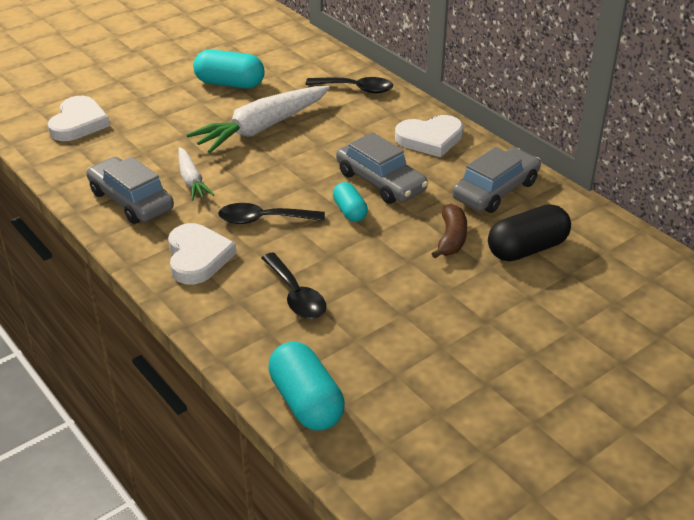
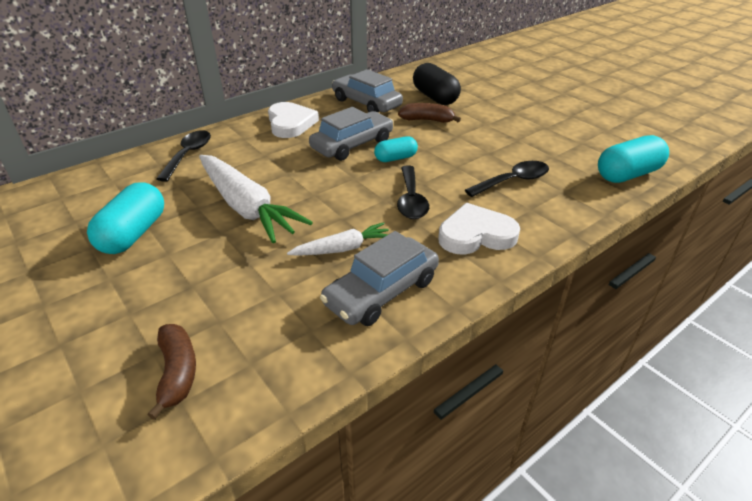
camera: 90 degrees left, 0 degrees up
white heart [48,96,110,141] -> brown banana [148,324,196,420]

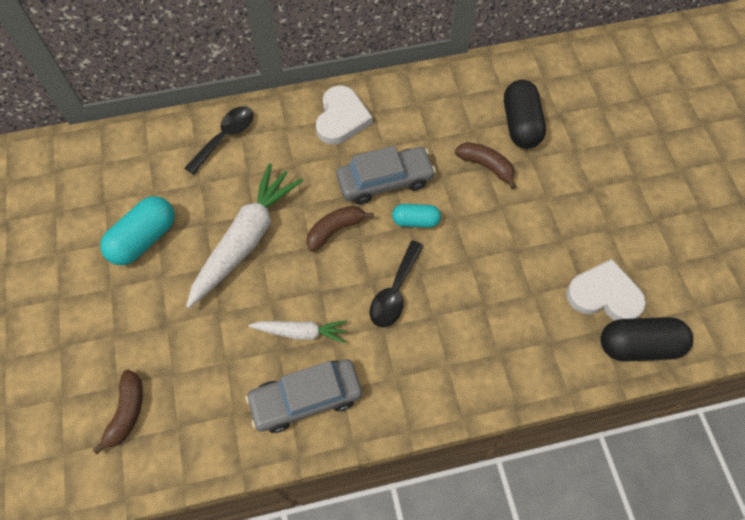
camera: 25 degrees right, 25 degrees up
white carrot [199,155,313,243] -> white carrot turned 135 degrees counterclockwise [186,163,303,308]
grey car [332,69,403,113] -> none
white heart [438,203,520,255] -> white heart moved to [566,259,646,320]
black spoon [465,161,549,197] -> none
turquoise capsule [598,135,669,183] -> black capsule [600,317,693,362]
none -> brown banana [306,206,374,252]

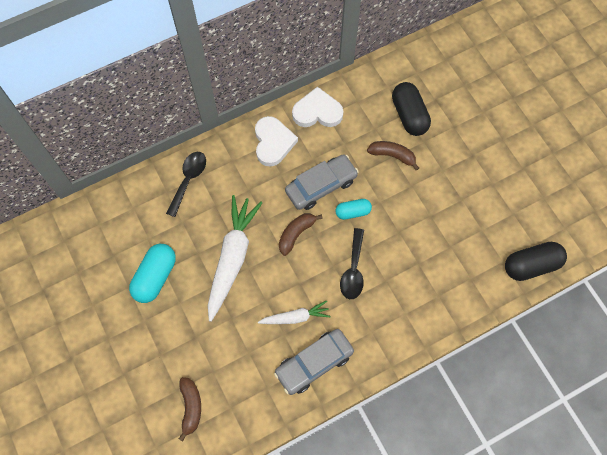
camera: 15 degrees left, 5 degrees up
white heart [566,259,646,320] -> white heart moved to [292,87,343,127]

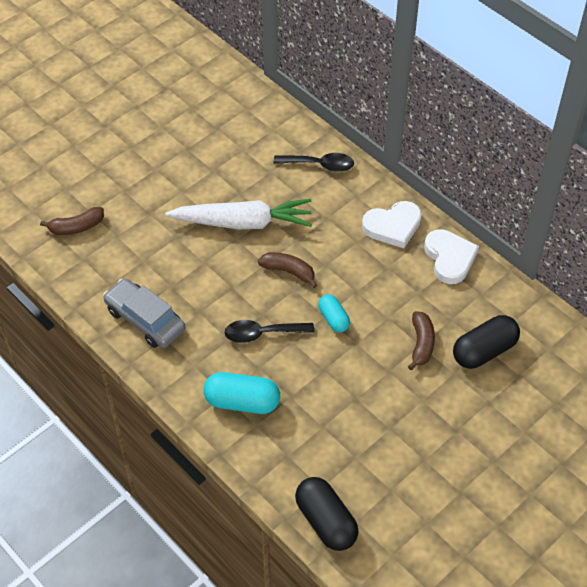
camera: 75 degrees right, 15 degrees down
turquoise capsule [129,244,176,303] -> turquoise capsule moved to [203,372,280,414]
white carrot [258,300,331,324] -> none
grey car [285,154,359,210] -> none

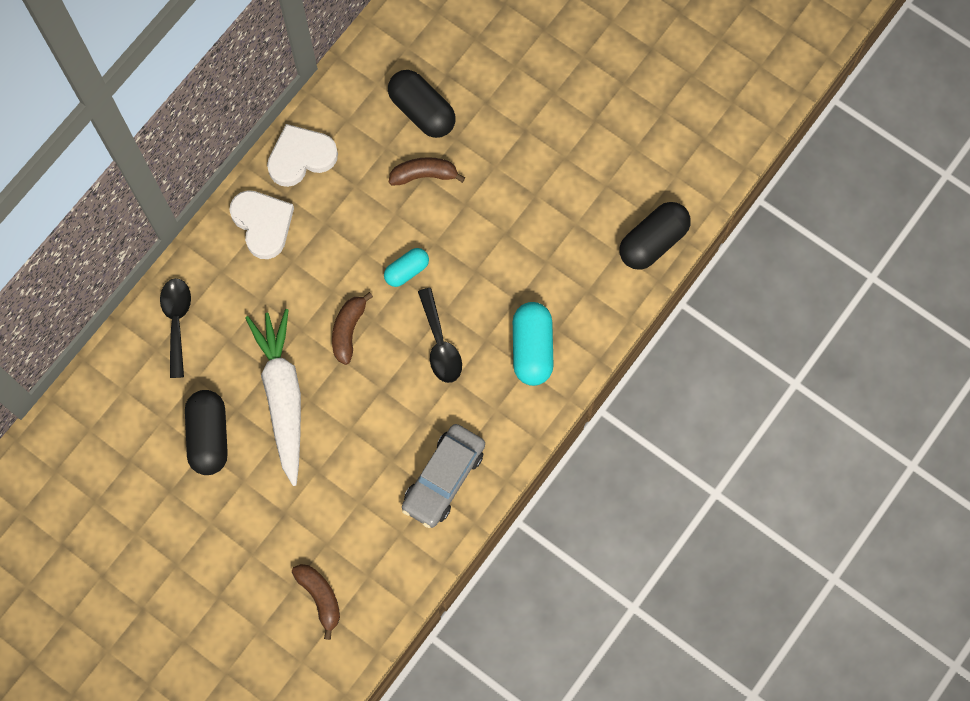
camera: 100 degrees left, 20 degrees up
none -> black capsule [185,390,228,475]

